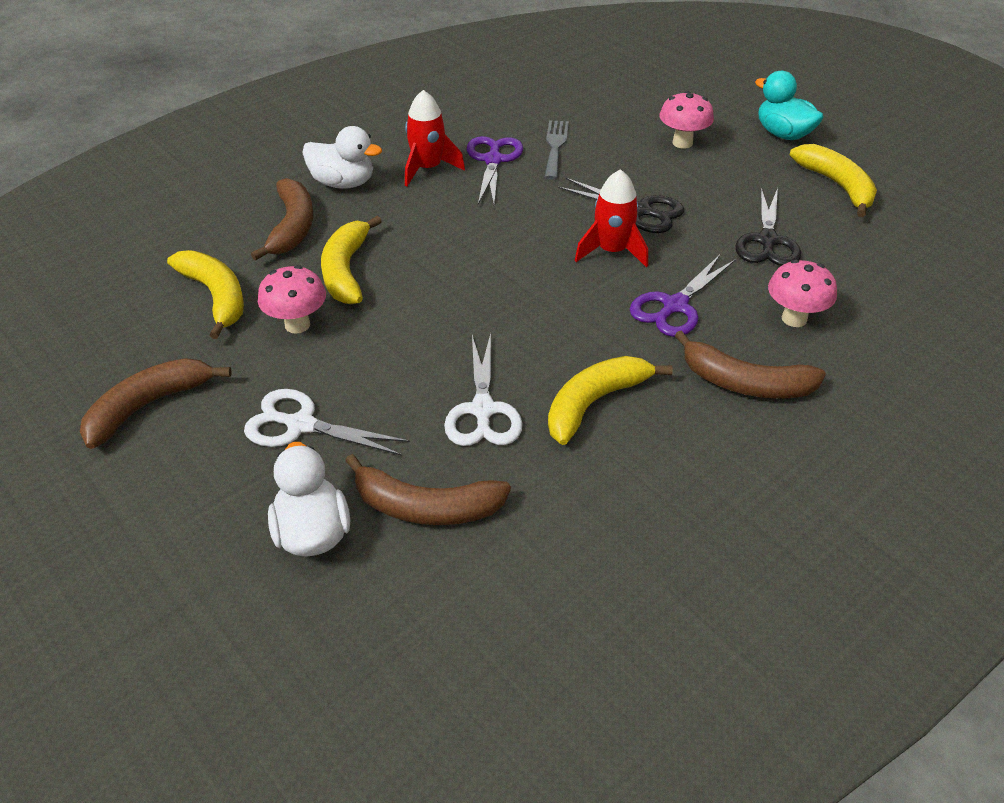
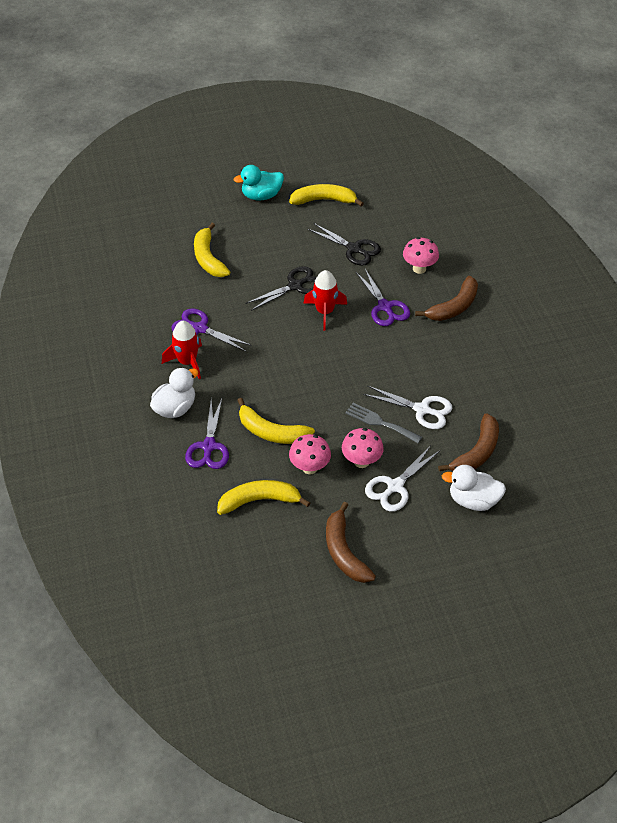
camera: 65 degrees left, 5 degrees up
brown banana [251,178,313,261] -> purple scissors [185,399,229,469]
grey fork [545,120,569,180] -> grey fork moved to [345,403,422,443]
yellow banana [548,356,673,445] -> yellow banana moved to [194,223,230,277]
pink mushroom [659,91,714,149] -> pink mushroom moved to [342,428,384,468]

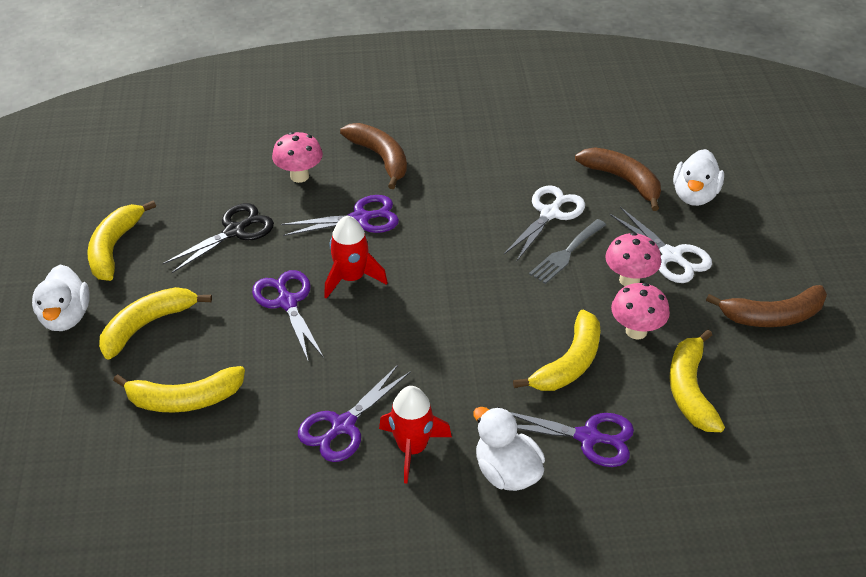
camera: 80 degrees left, 5 degrees down
turquoise duck [234,165,284,201] -> white duck [32,264,90,331]
black scissors [245,266,317,311] -> purple scissors [252,270,324,360]
none -> yellow banana [99,287,212,359]

